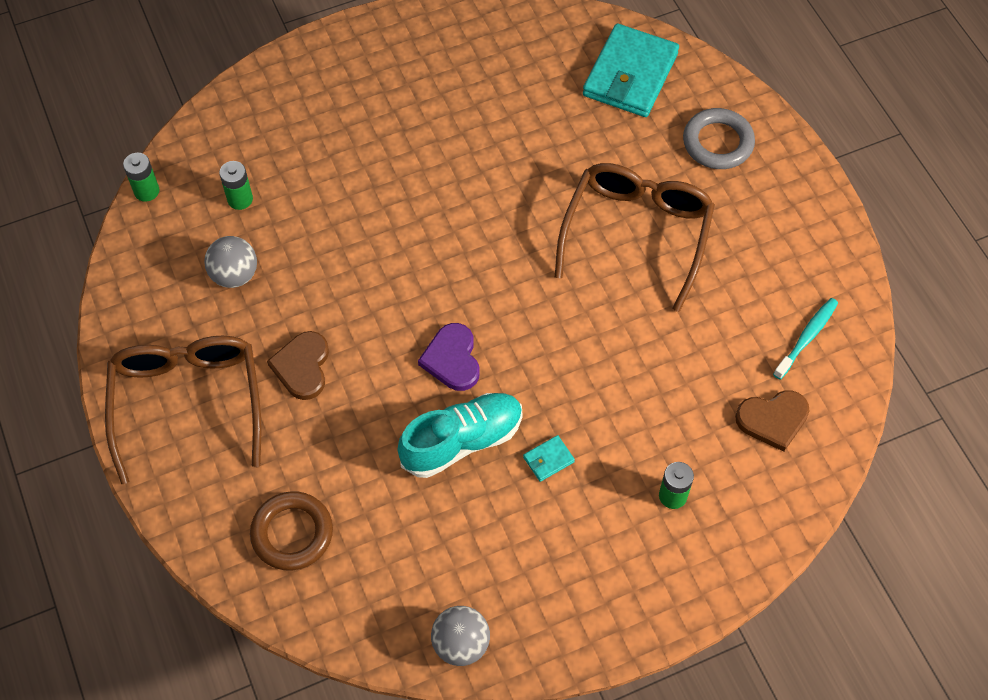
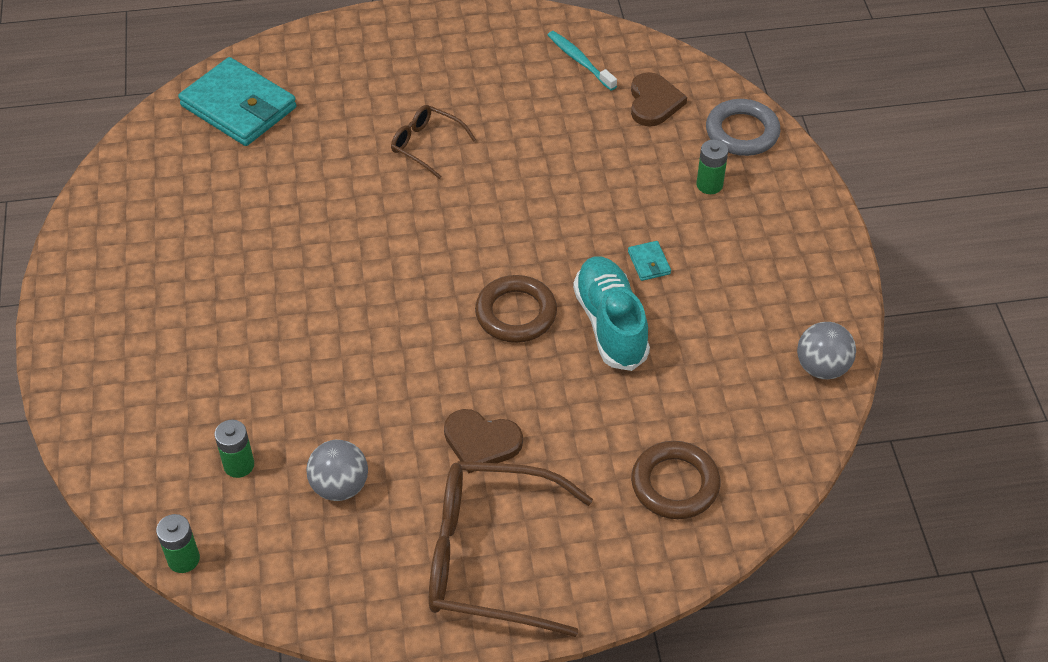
camera: 75 degrees left, 10 degrees down
purple heart [418,323,480,391] -> brown ring [475,275,557,343]
brown glasses [555,163,715,312] -> brown glasses [391,105,476,179], size x0.50
grey ring [683,108,755,169] -> grey ring moved to [706,99,781,156]

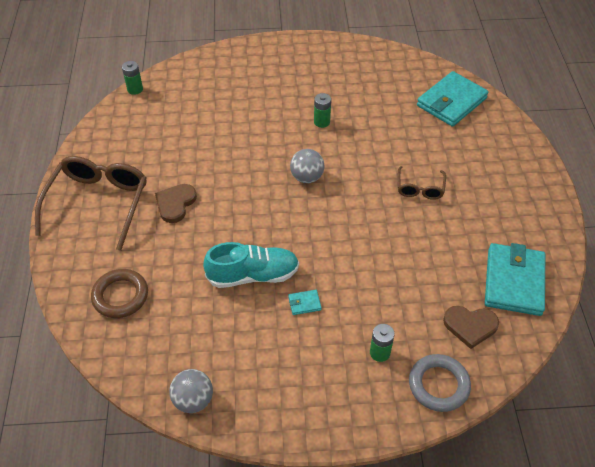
camera: 95 degrees right, 0 degrees up
green battery [215,420,254,478] -> green battery moved to [314,93,331,128]
grey ball [306,440,368,501] -> grey ball moved to [290,149,324,183]
brown glasses [391,105,476,179] -> brown glasses turned 150 degrees clockwise [398,166,446,200]
brown ring [475,275,557,343] -> none
turquoise toothbrush [548,31,617,91] -> turquoise wallet [485,243,545,316]

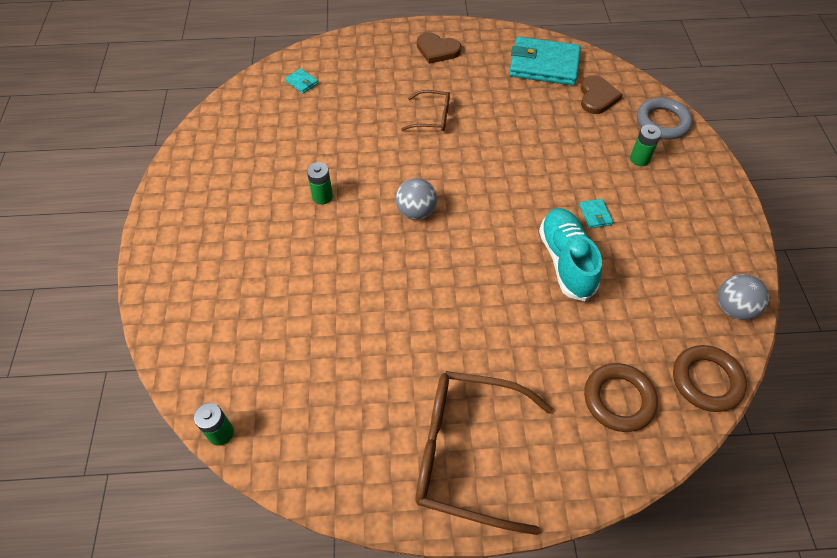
camera: 90 degrees left, 5 degrees up
brown heart [155,184,197,223] -> brown heart moved to [417,32,461,64]
turquoise wallet [417,71,489,127] -> turquoise wallet [285,68,318,93], size x0.40
none -> brown ring [673,345,747,412]

